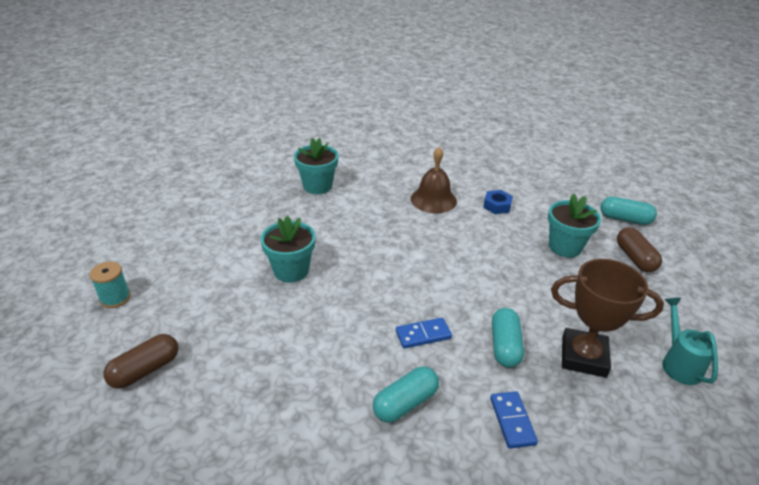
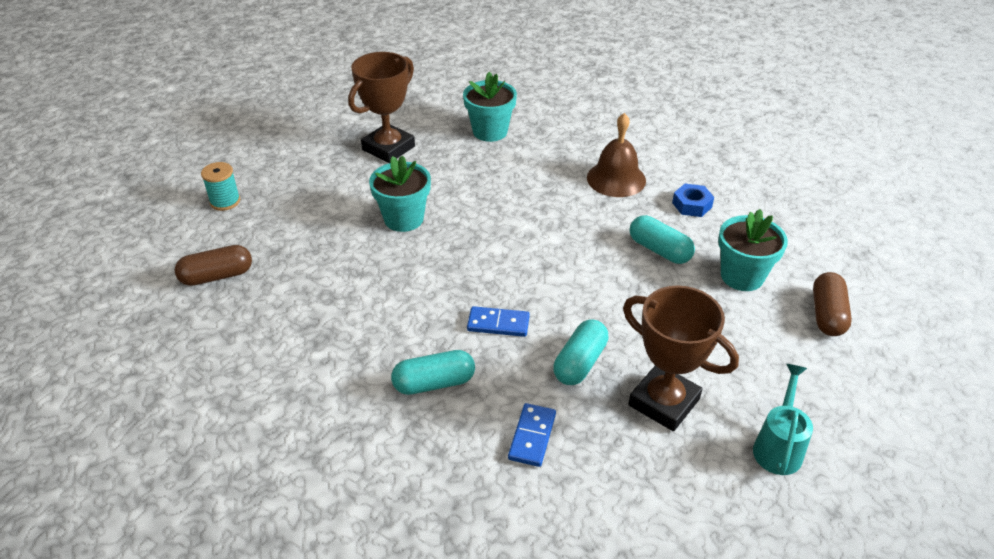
camera: 25 degrees right, 5 degrees up
turquoise capsule [600,197,657,225] -> turquoise capsule moved to [630,215,695,264]
none -> brown trophy [348,52,415,163]

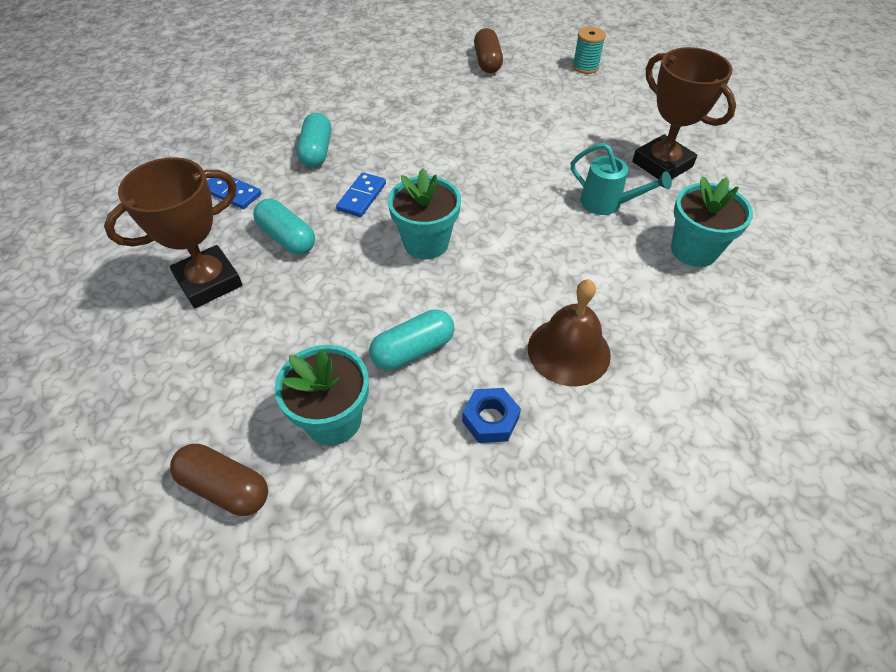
camera: 105 degrees right, 10 degrees up
turquoise flower pot [369,155,431,232] -> turquoise flower pot moved to [388,168,461,259]
turquoise watering can [753,364,813,475] -> turquoise watering can moved to [571,143,672,215]

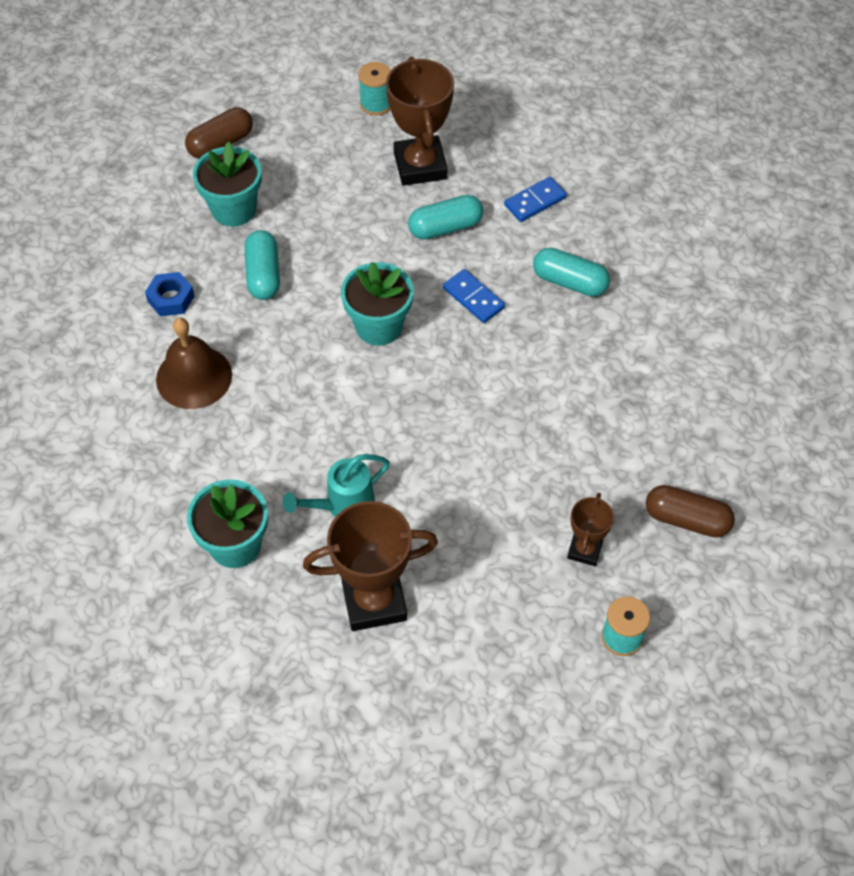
camera: 115 degrees right, 5 degrees up
none -> turquoise spool [358,62,391,115]
none -> brown trophy [567,493,614,566]

